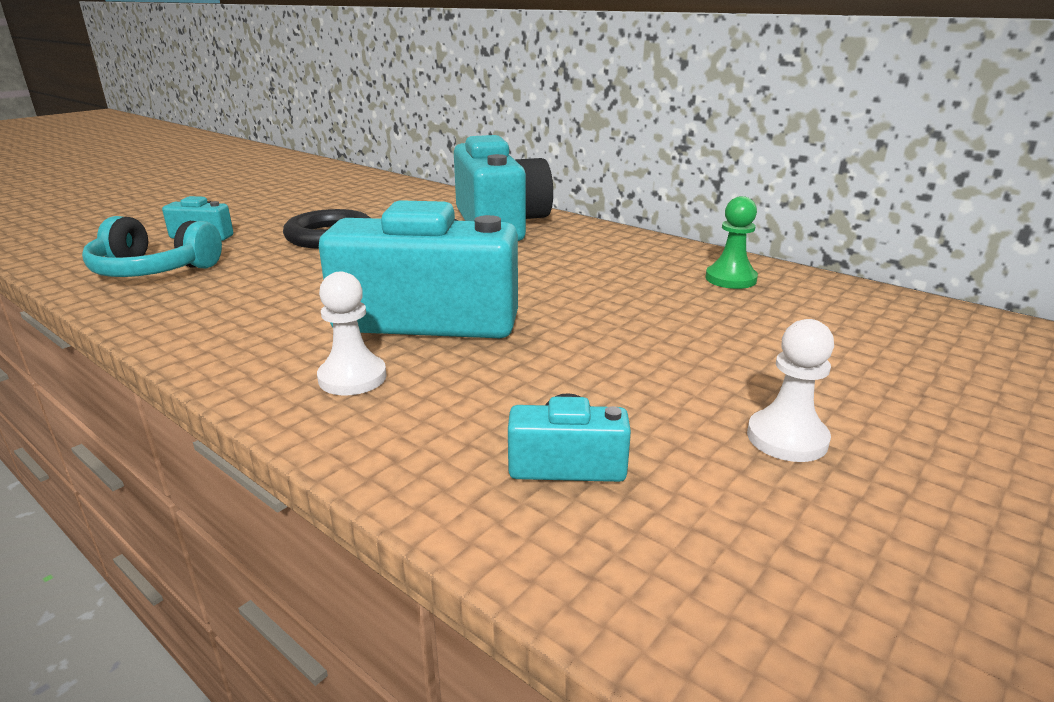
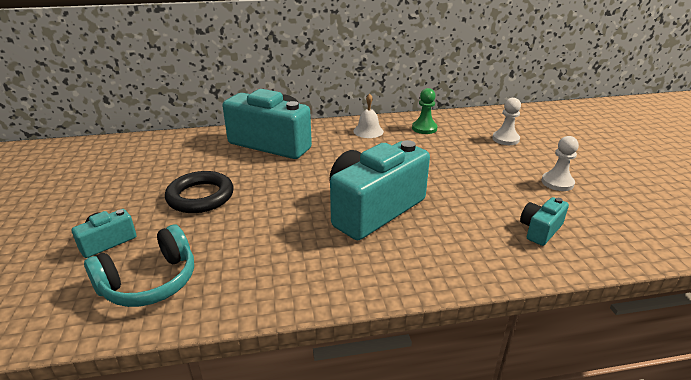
camera: 50 degrees left, 5 degrees up
white pawn [317,272,387,395] -> white pawn moved to [492,98,521,145]
none -> white bell [353,94,384,138]

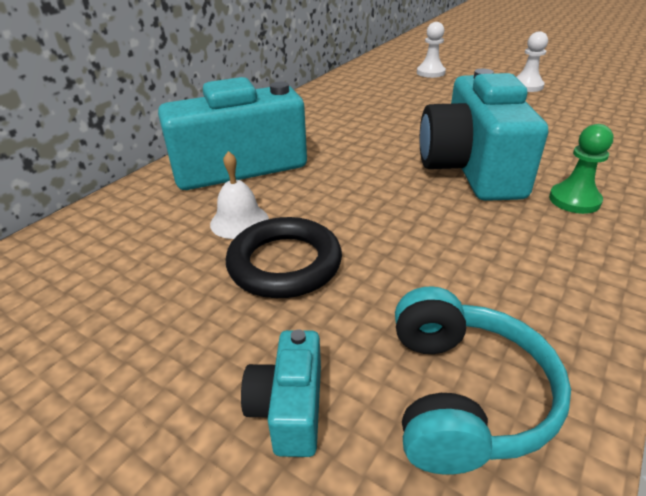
camera: 45 degrees left, 5 degrees up
white bell [353,94,384,138] -> white bell moved to [210,151,269,239]
green pawn [412,88,437,134] -> green pawn moved to [549,124,613,214]
turquoise camera [520,197,569,246] -> none

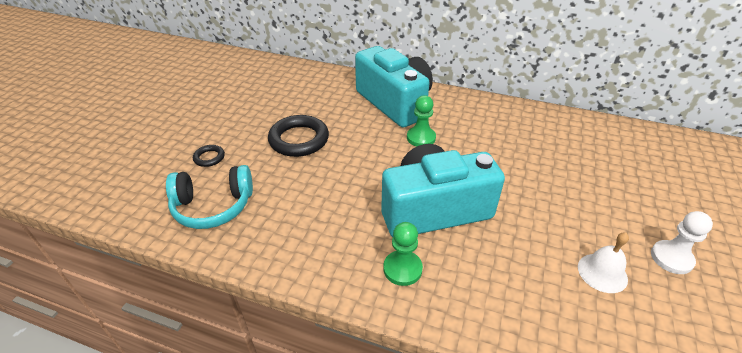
camera: 75 degrees right, 5 degrees up
white bell [210,151,269,239] -> white bell moved to [578,233,629,293]
turquoise camera [241,329,321,457] -> black ring [193,145,225,167]
white pawn [417,22,446,78] -> none
none -> green pawn [407,95,436,147]

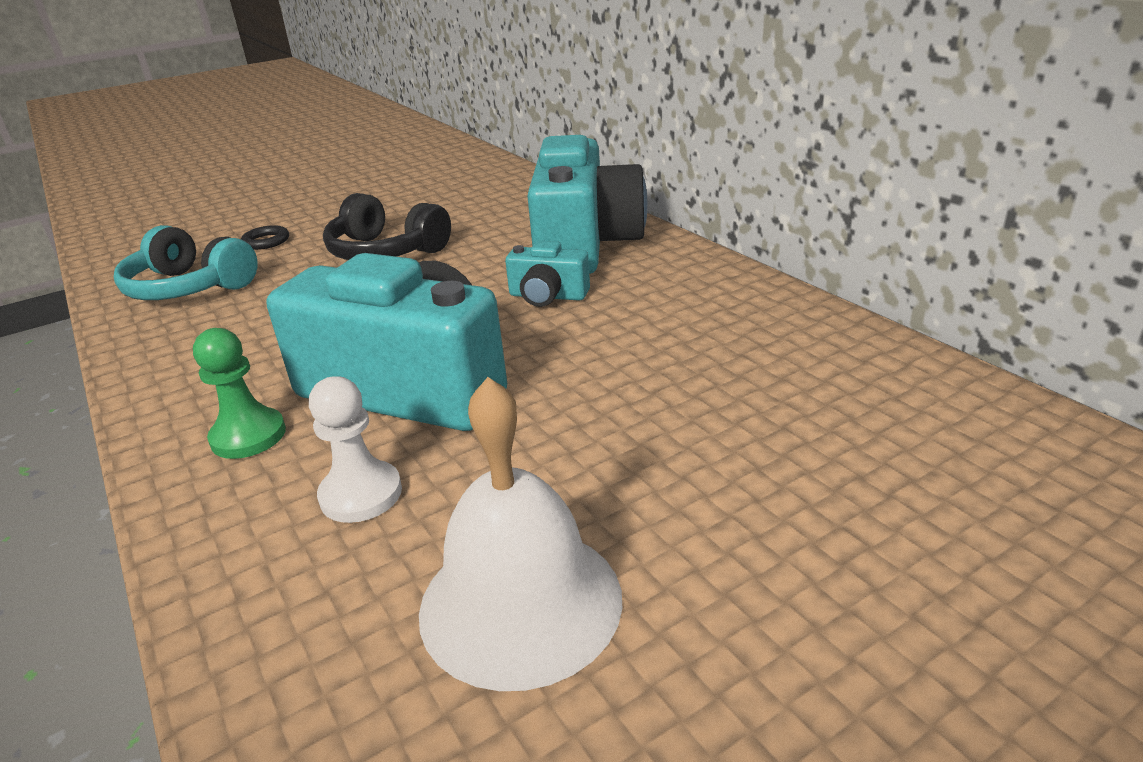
camera: 40 degrees right, 10 degrees down
black ring [268,115,329,157] -> black headphones [323,193,451,260]
green pawn [407,95,436,147] -> turquoise camera [505,241,590,307]
white bell [578,233,629,293] -> white bell [419,377,622,691], size x1.74
white pawn [651,211,713,274] -> white pawn moved to [309,376,402,523]

